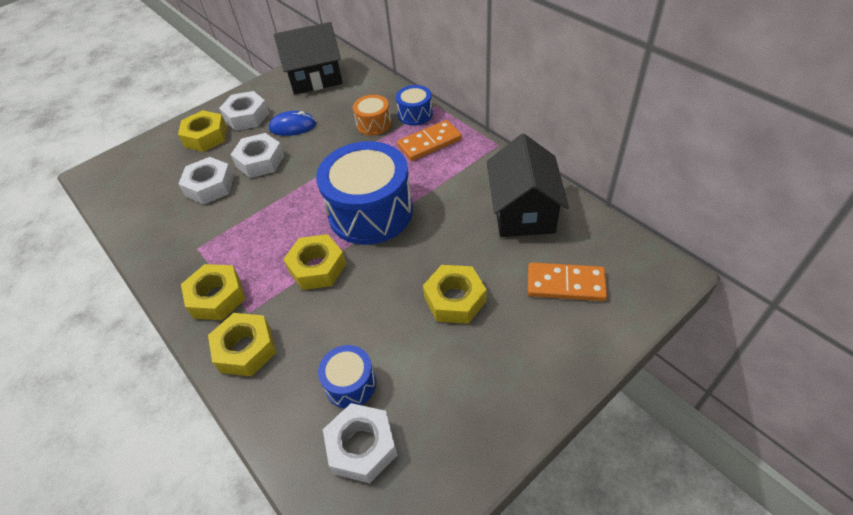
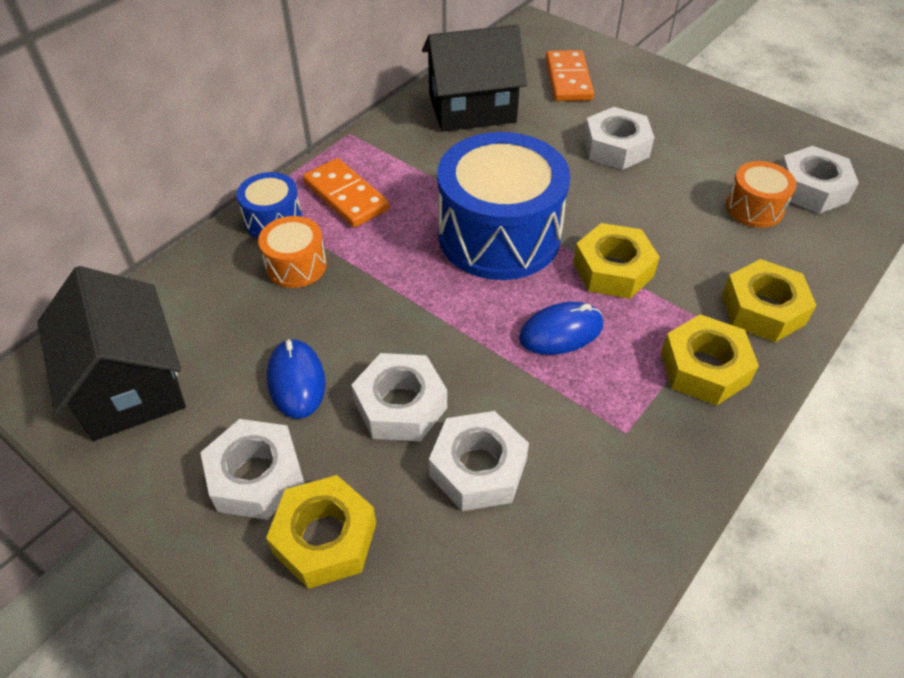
camera: 105 degrees left, 0 degrees up
blue drum [318,345,376,408] -> orange drum [726,161,796,228]
yellow nut [423,265,487,324] -> white nut [584,107,655,170]
none -> blue mouse [519,302,603,355]

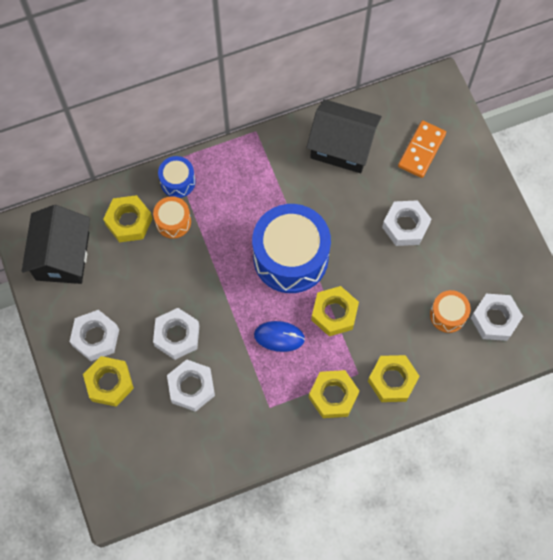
camera: 30 degrees right, 20 degrees up
blue mouse [267,339,326,419] -> none
orange domino [303,158,390,228] -> none
none -> yellow nut [103,195,153,242]

